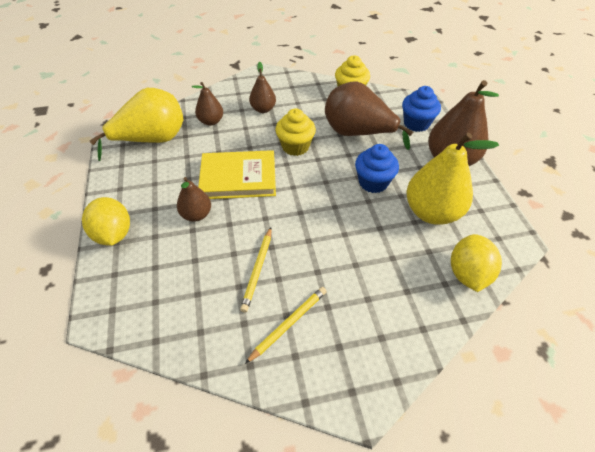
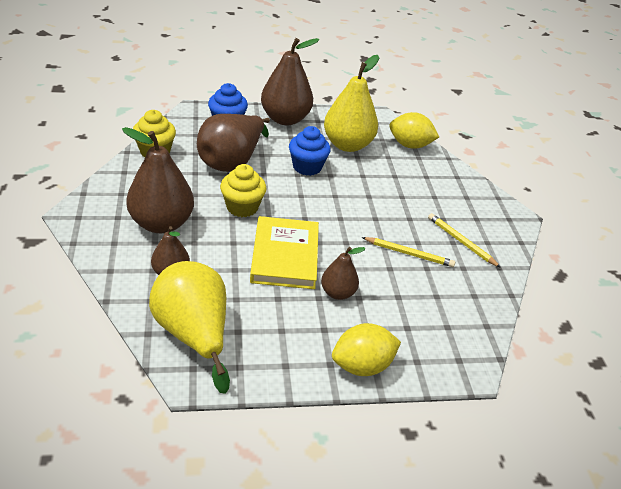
camera: 90 degrees left, 10 degrees down
brown pear [249,62,276,113] -> brown pear [122,127,194,233], size x1.85

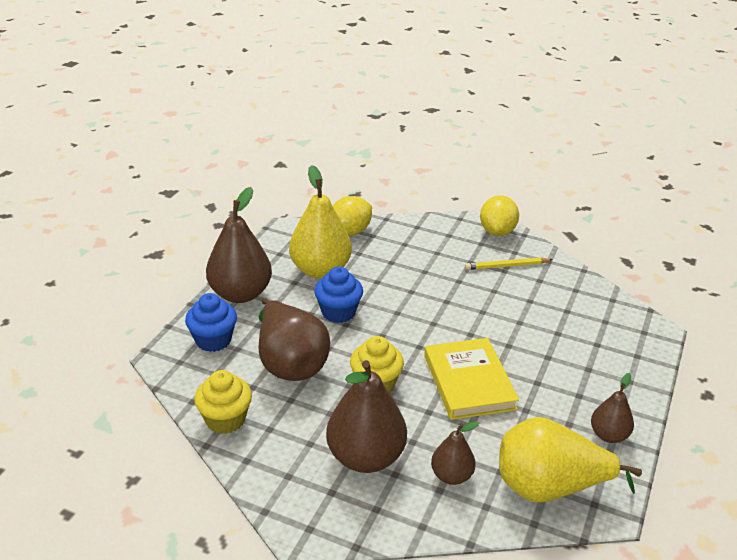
camera: 55 degrees left, 5 degrees down
yellow book [250,216,319,289] -> yellow book turned 45 degrees clockwise [424,338,519,420]
brown pear [321,247,365,300] -> brown pear moved to [591,373,634,443]
yellow lemon [332,323,401,376] -> yellow lemon moved to [480,195,519,236]
yellow pencil [361,237,455,267] -> none

